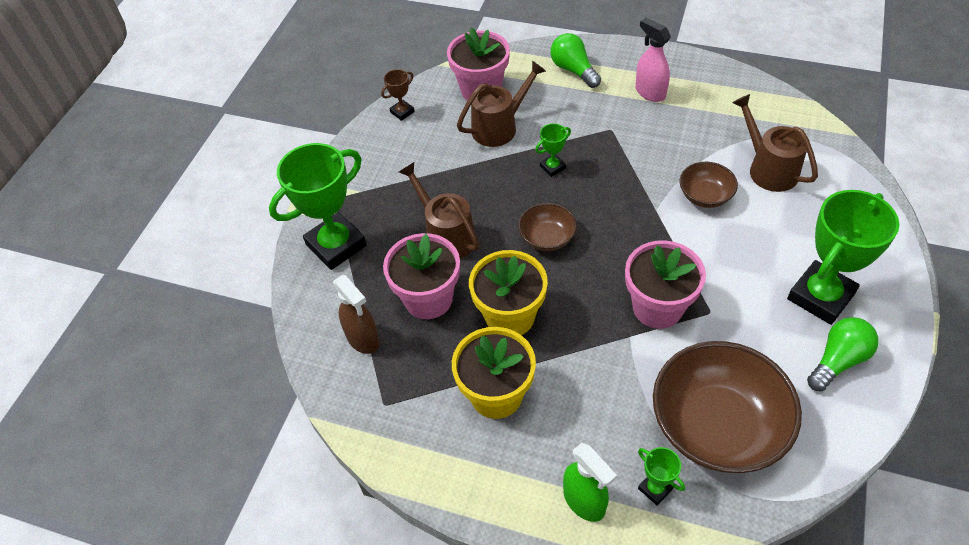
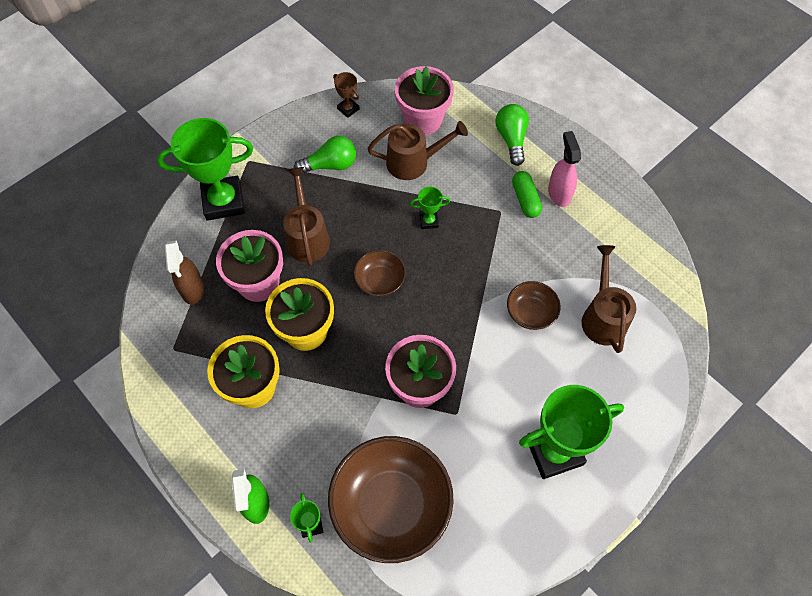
camera: 25 degrees right, 10 degrees up
brown trophy [381,69,415,121] -> brown trophy turned 60 degrees clockwise [333,72,360,118]
green light bulb [807,317,879,391] -> green light bulb moved to [294,136,356,174]
none -> green capsule [512,171,542,218]

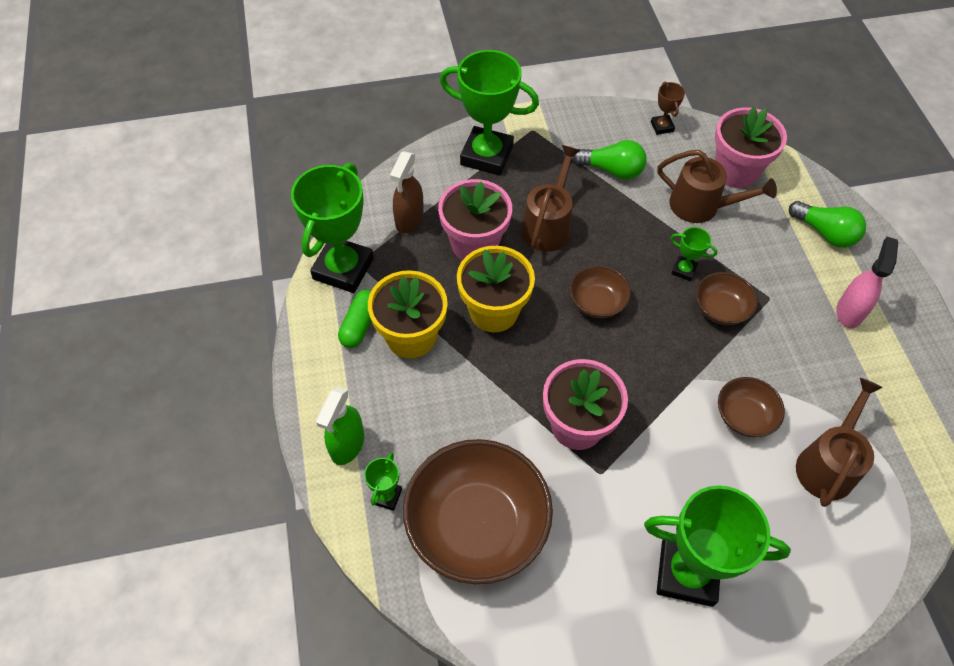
camera: 30 degrees right, 5 degrees down
green light bulb [495,104,529,166] -> green light bulb turned 105 degrees clockwise [789,201,866,248]
green capsule [512,171,542,218] -> green capsule moved to [338,290,371,348]
none -> green trophy [291,163,374,293]
none -> brown bowl [696,272,758,325]

